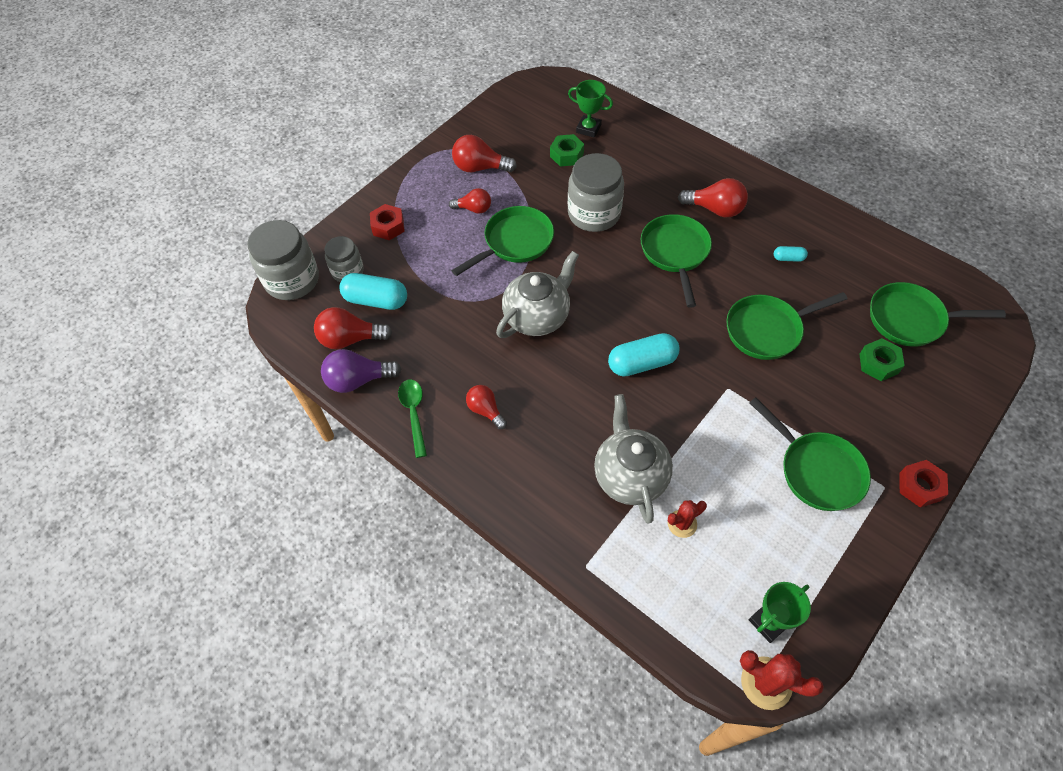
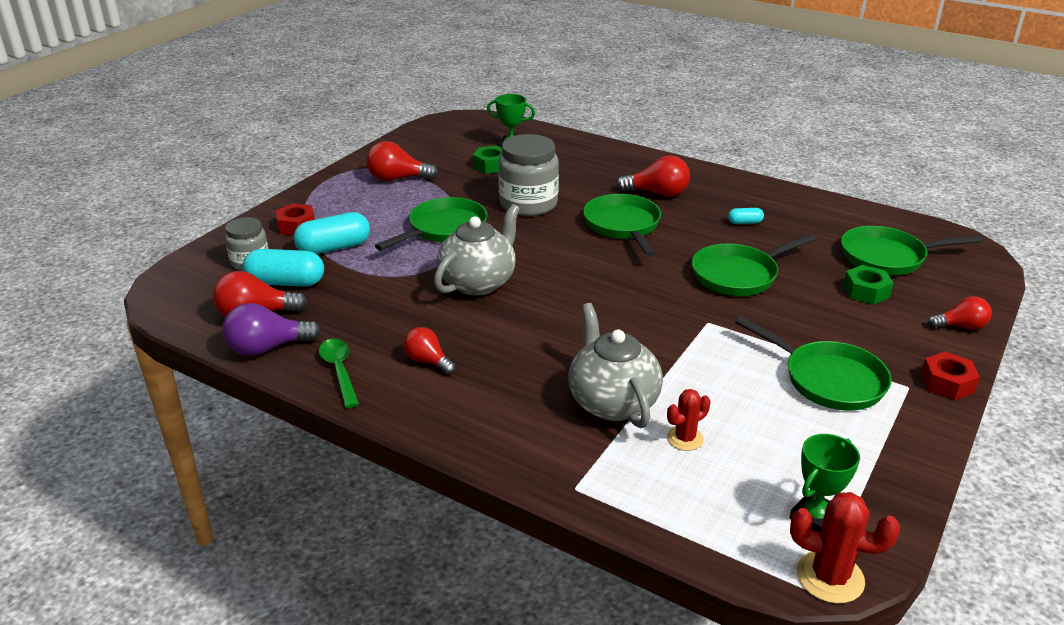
camera: 10 degrees left, 25 degrees down
grey jar [247,220,319,300] -> none
red light bulb [449,188,491,214] -> red light bulb moved to [928,296,992,330]
turquoise capsule [608,333,680,377] -> turquoise capsule moved to [293,212,370,254]

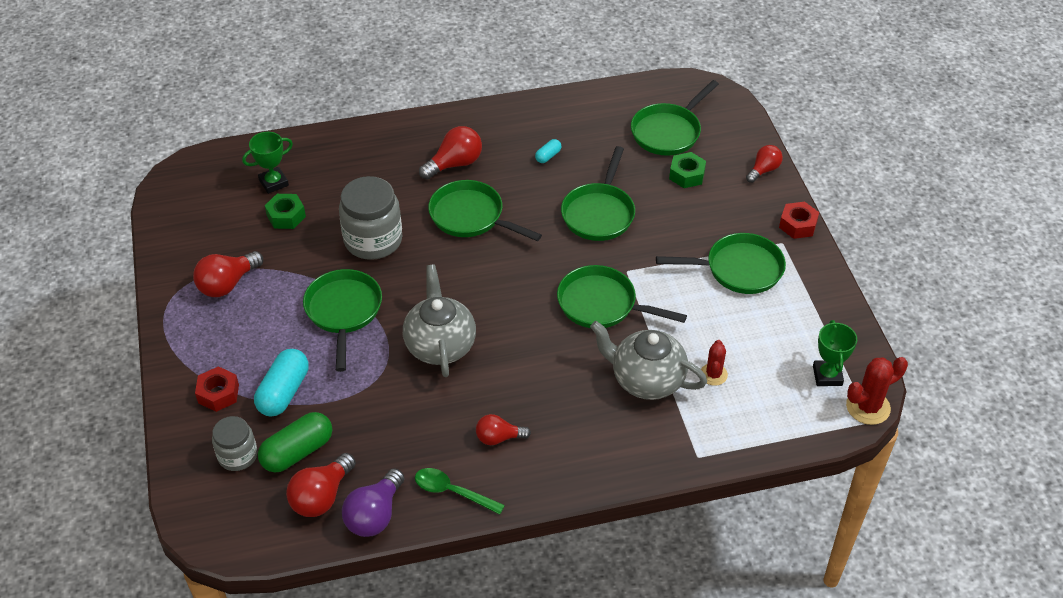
camera: 45 degrees left, 15 degrees up
turquoise capsule [243,249,324,287] -> green capsule [258,412,332,472]
none -> green pan [557,265,687,328]

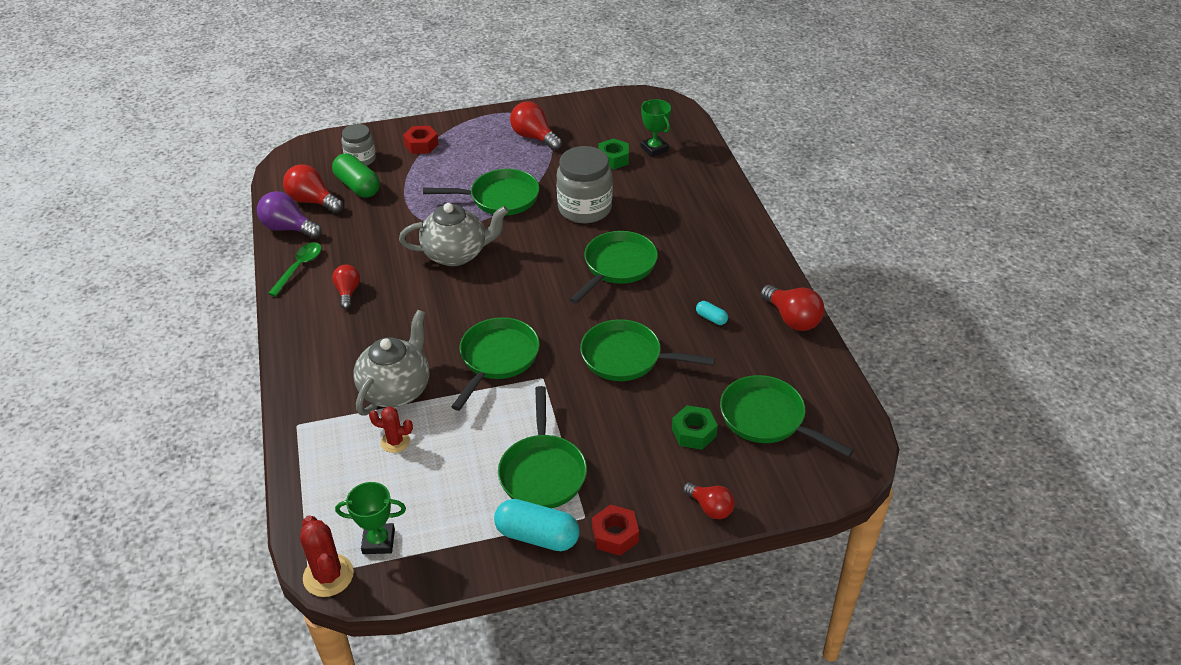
camera: 90 degrees right, 5 degrees down
turquoise capsule [254,349,309,416] -> turquoise capsule moved to [494,499,580,551]
red light bulb [419,126,482,180] -> red light bulb moved to [760,285,825,331]

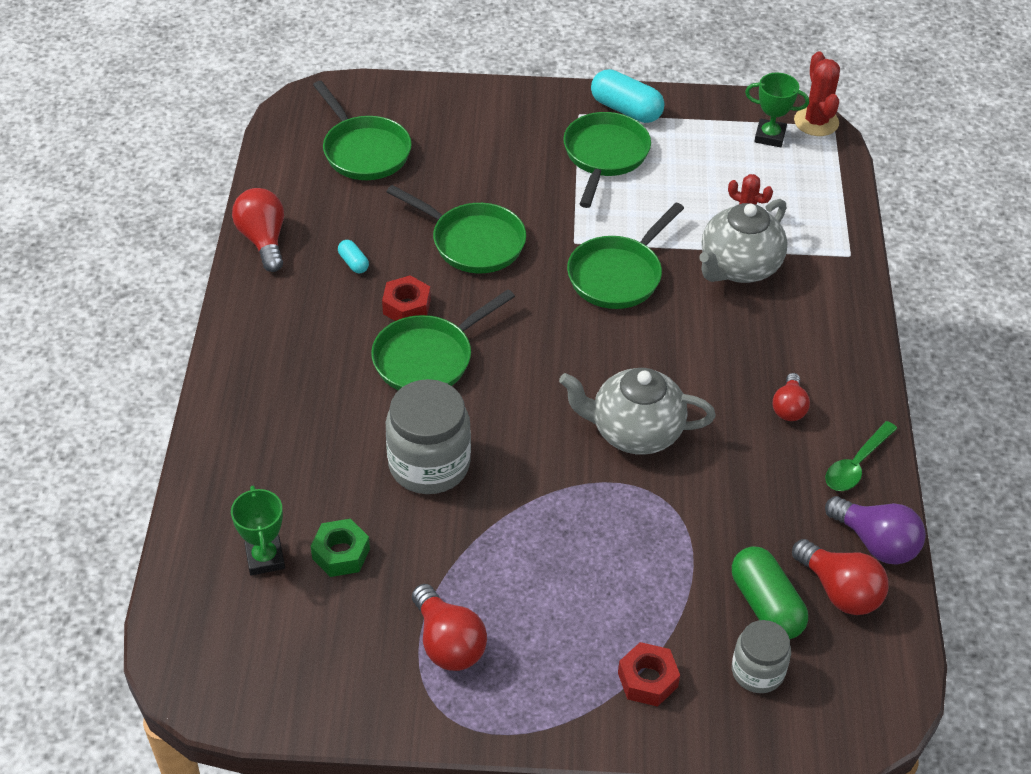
camera: 165 degrees left, 5 degrees up
green pan [423,169,539,216] -> none
red nut [592,504,639,556] -> red nut moved to [382,275,431,321]
green nut [672,405,718,450] -> none
red light bulb [683,482,735,519] -> none

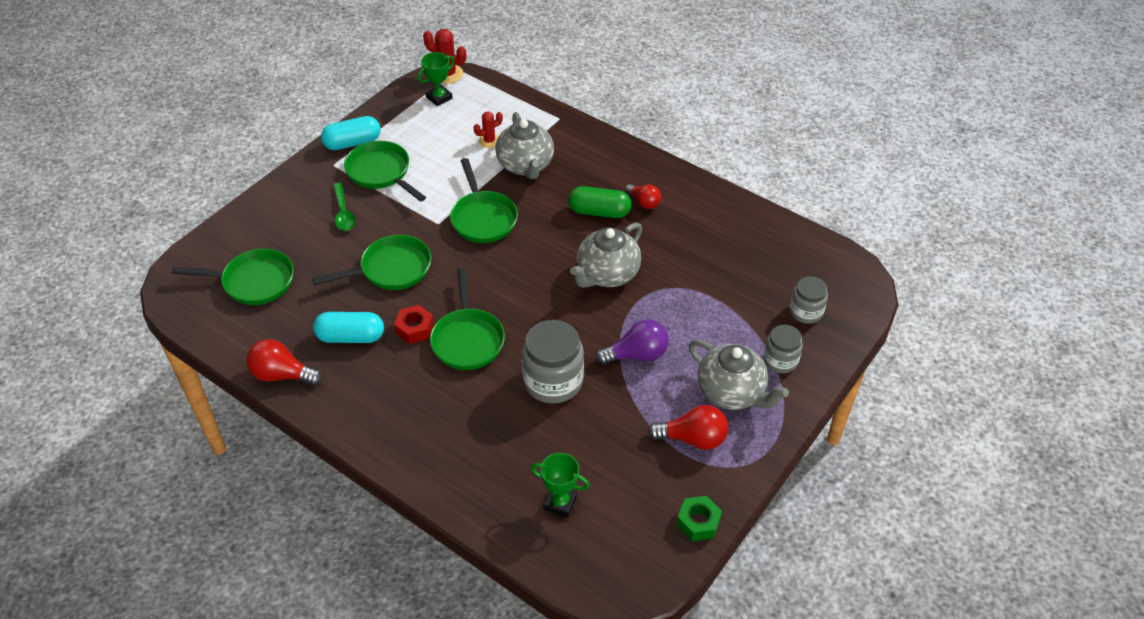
camera: 55 degrees left, 0 degrees up
green nut [311,519,370,577] -> green nut moved to [677,496,722,541]
turquoise capsule [338,240,369,273] -> turquoise capsule [313,312,384,343], size x2.04
red nut [618,642,680,707] -> grey jar [764,325,803,373]
green capsule [732,546,808,639] -> green capsule moved to [568,186,631,218]
red light bulb [792,539,888,615] -> none
green spoon [825,421,897,491] -> green spoon moved to [333,183,356,231]
purple light bulb [825,496,926,565] -> purple light bulb moved to [596,319,669,365]
none -> grey teapot [689,339,789,410]

